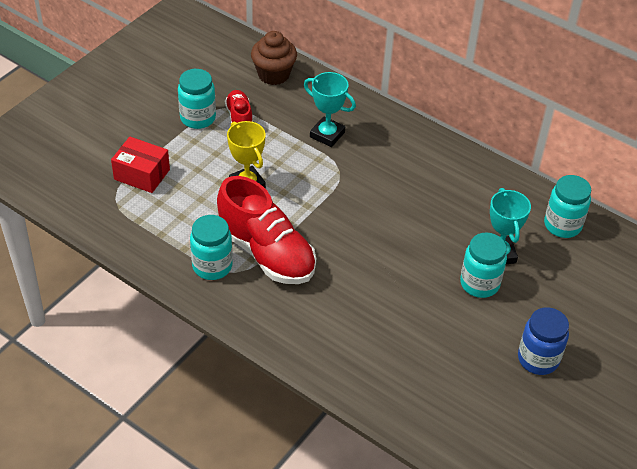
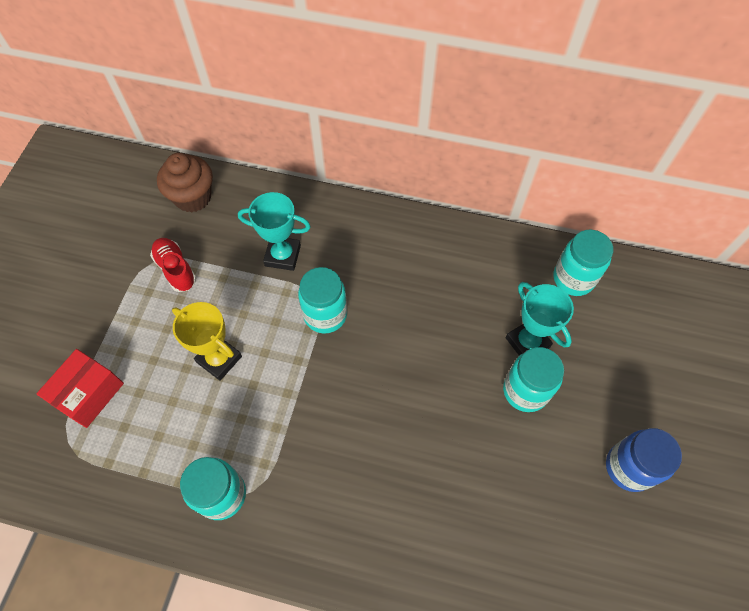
camera: 20 degrees left, 15 degrees up
red box [111,137,170,193] -> red box turned 60 degrees counterclockwise [36,349,124,428]
turquoise jar [178,69,216,129] -> turquoise jar moved to [298,267,347,334]
red shoe [217,176,316,284] -> none

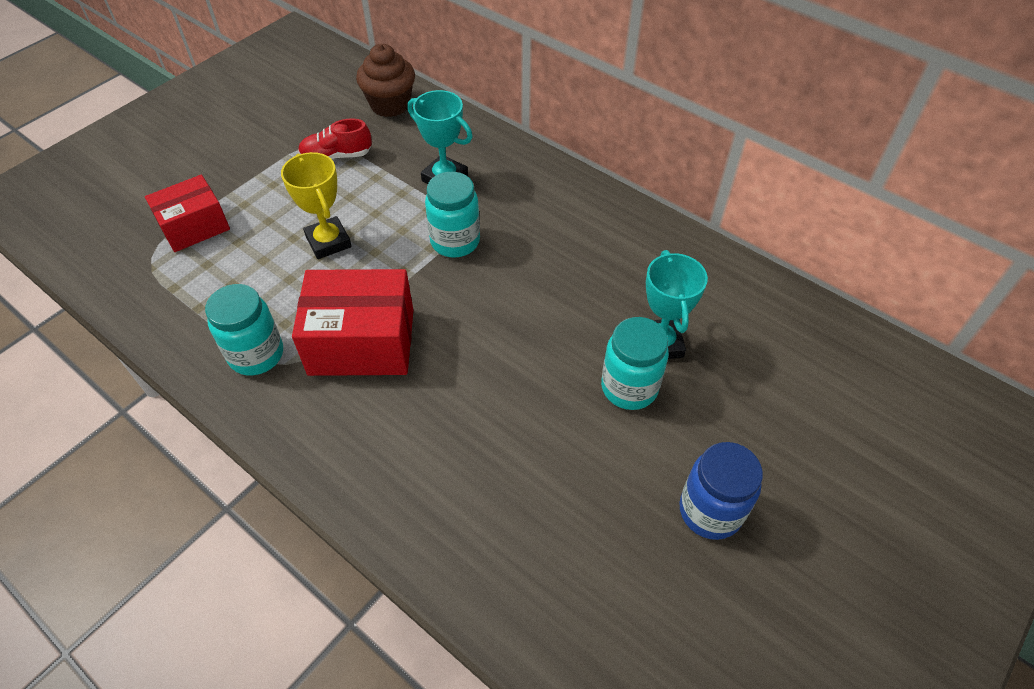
camera: 25 degrees right, 10 degrees down
red shoe [150,238,196,292] -> red shoe turned 90 degrees counterclockwise [298,118,372,159]
turquoise jar [553,229,613,296] -> none
none -> red box [292,269,413,376]

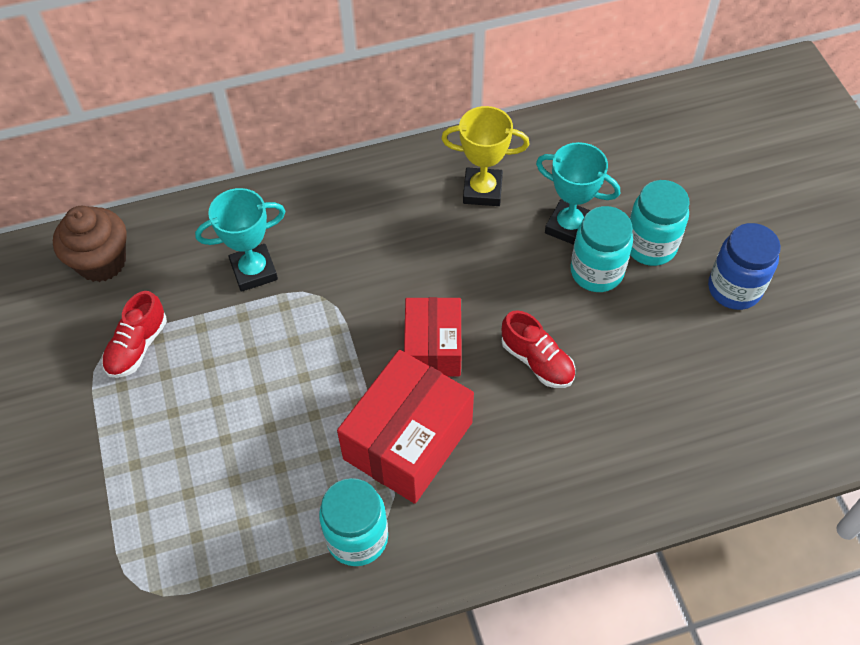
camera: 55 degrees left, 5 degrees up
red box [145,175,230,252] -> red box moved to [404,297,462,376]
yellow trophy [281,152,352,259] -> yellow trophy moved to [441,106,530,206]
turquoise jar [425,172,480,258] -> turquoise jar moved to [630,180,690,266]
none -> red shoe [502,310,575,388]

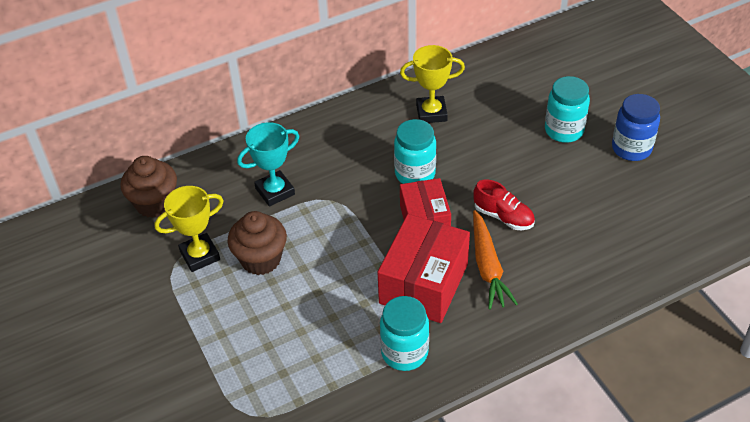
camera: 10 degrees left, 10 degrees down
red shoe [102,291,167,378] -> yellow trophy [154,186,224,272]
turquoise trophy [536,142,620,245] -> none
turquoise jar [570,206,633,292] -> turquoise jar moved to [394,119,436,184]
none -> brown cupcake [228,211,287,275]
none -> orange carrot [473,210,518,310]

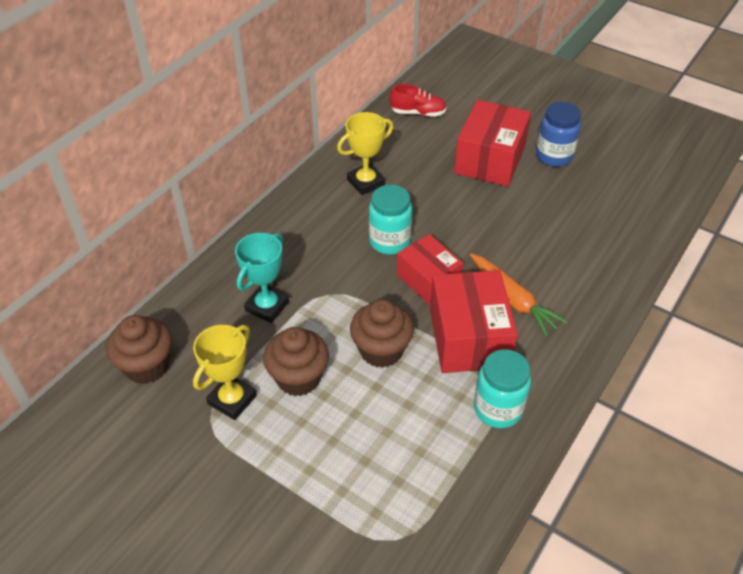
camera: 30 degrees left, 0 degrees up
red shoe [473,179,535,230] -> red shoe moved to [390,84,447,117]
turquoise jar [545,76,590,143] -> red box [454,100,531,187]
none -> brown cupcake [350,299,414,368]

